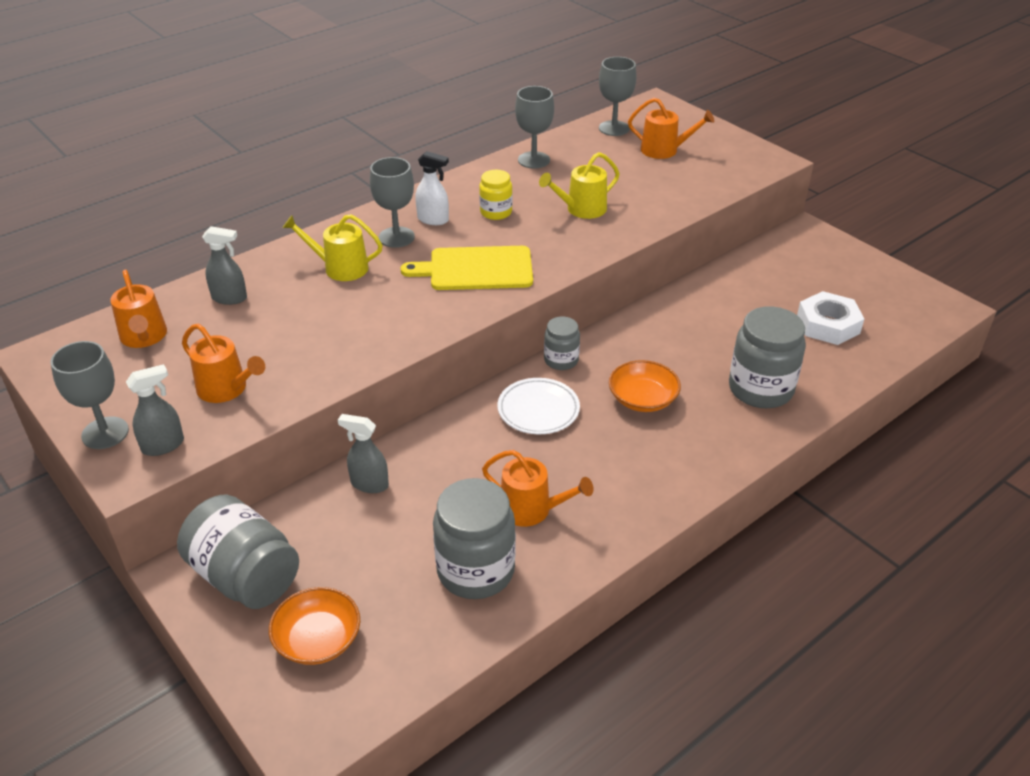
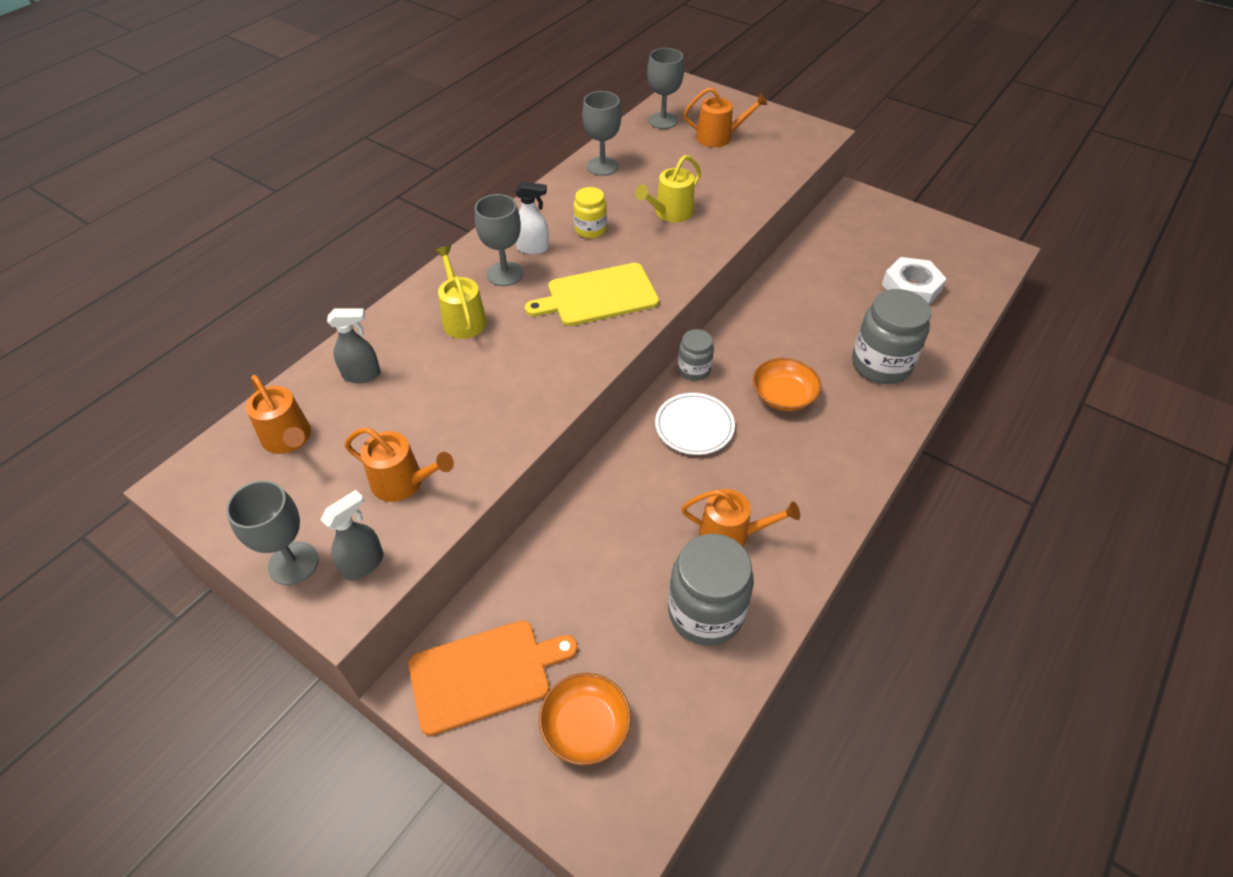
camera: 15 degrees left, 10 degrees up
grey jar [177,495,299,609] -> orange cutting board [408,620,578,736]
yellow watering can [283,214,383,281] -> yellow watering can turned 75 degrees clockwise [435,246,487,339]
grey spray bottle [338,414,389,493] -> none

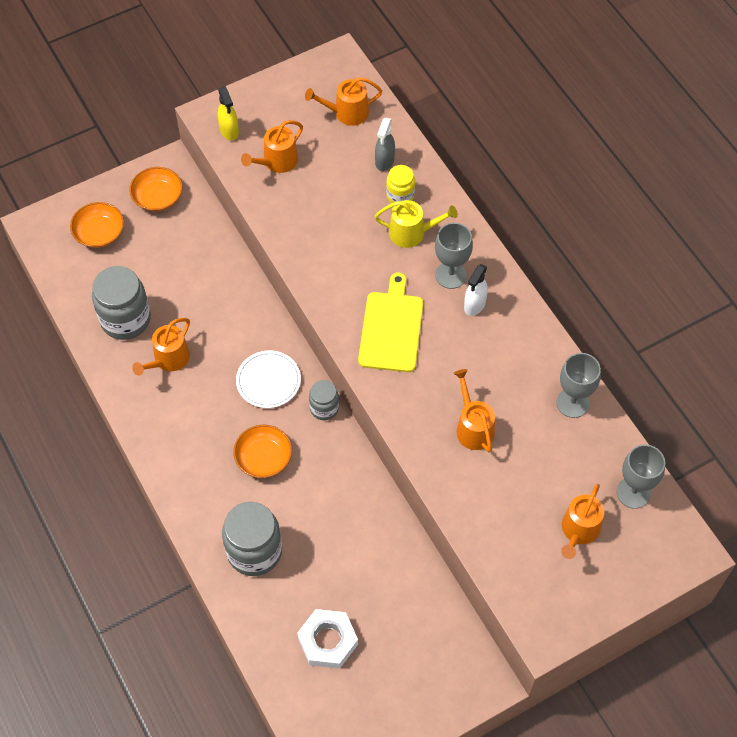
camera: 115 degrees right, 10 degrees up
grey goblet [226,480,319,585] -> none
grey spray bottle [321,490,384,580] -> yellow spray bottle [218,87,239,140]
orange cutting board [408,620,578,736] -> orange bowl [129,167,183,211]
yellow jar [574,187,607,238] -> yellow jar moved to [386,165,415,203]
yellow watering can [635,155,701,222] -> orange watering can [454,369,495,452]

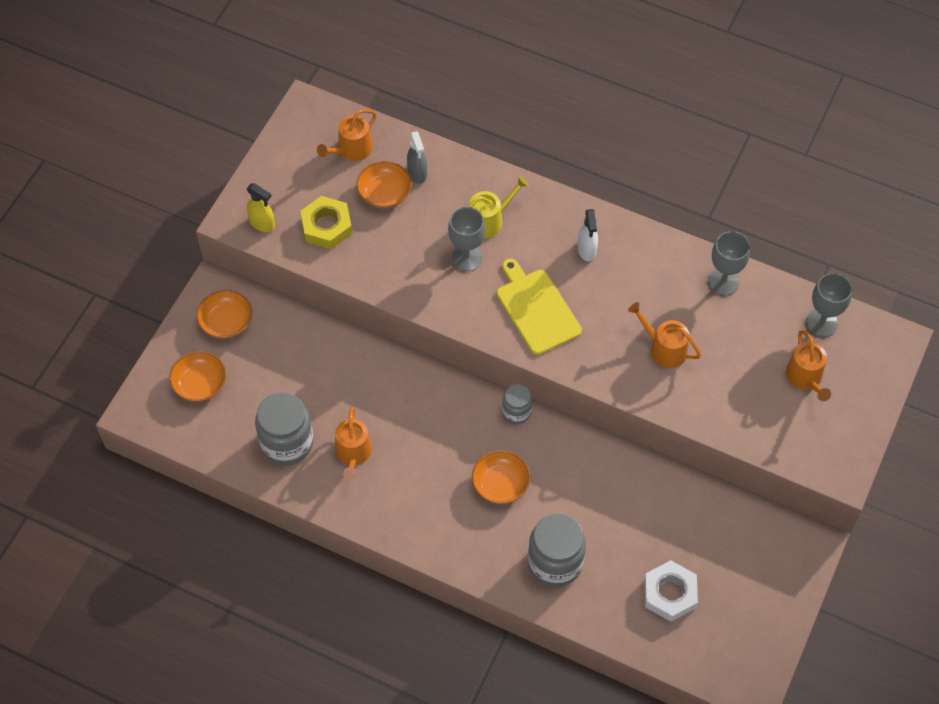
camera: 35 degrees left, 0 degrees up
white plate [236,351,301,408] -> none
orange watering can [241,120,303,173] -> yellow nut [300,196,352,249]
yellow jar [386,165,415,203] -> none
grey goblet [435,223,473,289] -> grey goblet moved to [448,207,485,272]
none -> orange bowl [356,161,412,208]

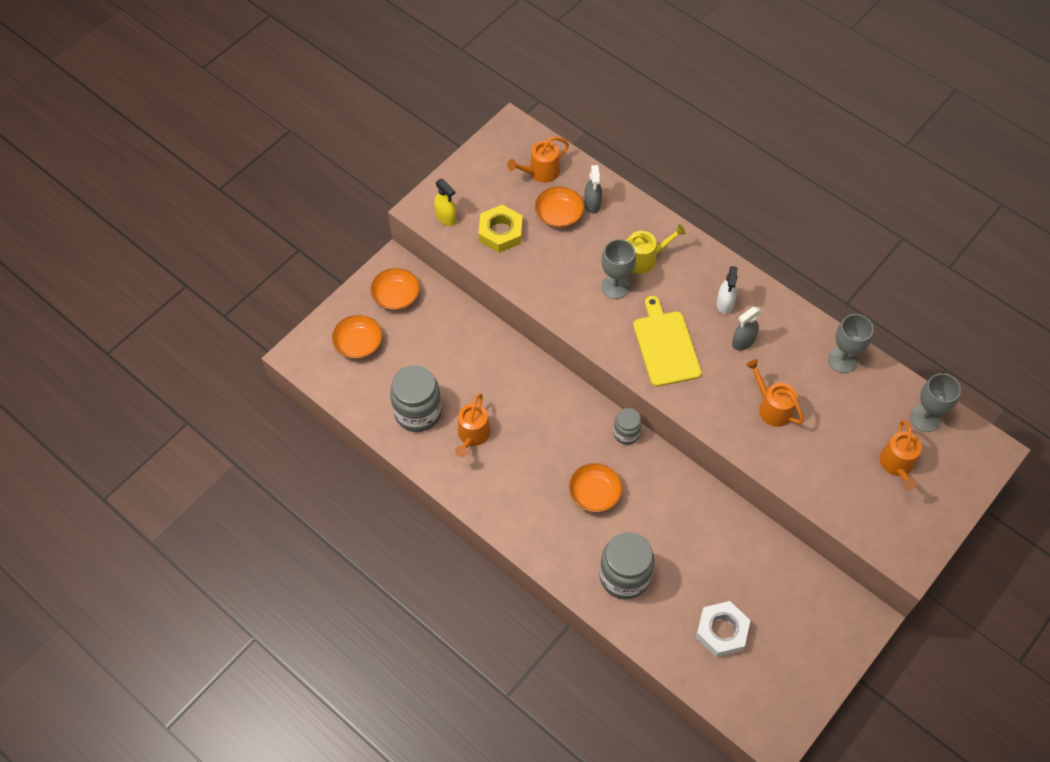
camera: 15 degrees right, 0 degrees up
none -> grey spray bottle [732,307,761,350]

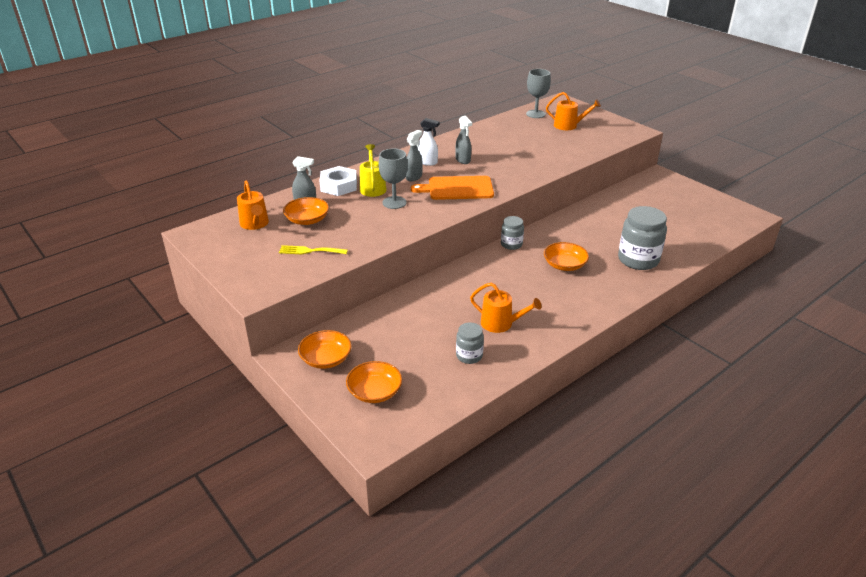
camera: 80 degrees left, 25 degrees down
grey jar [390,365,442,432] -> grey jar [456,323,484,364], size x0.55
yellow spray bottle [434,179,456,226] -> none
yellow nut [478,205,523,253] -> yellow fork [279,245,348,255]
yellow cutting board [633,296,702,387] -> orange cutting board [411,176,494,200]
white nut [696,601,751,657] -> white nut moved to [319,166,357,196]
orange watering can [746,359,804,427] -> none
grey goblet [828,314,874,373] -> none
none -> grey spray bottle [406,130,423,181]

